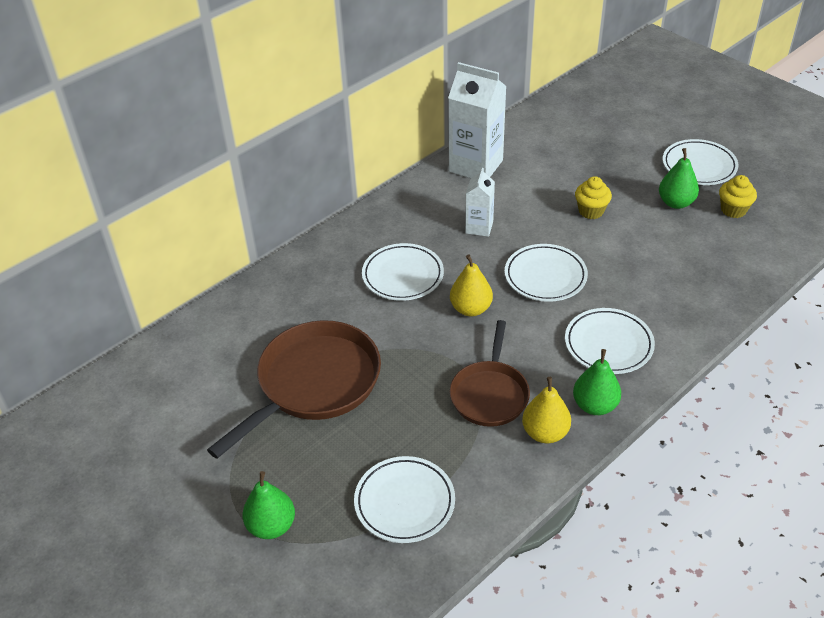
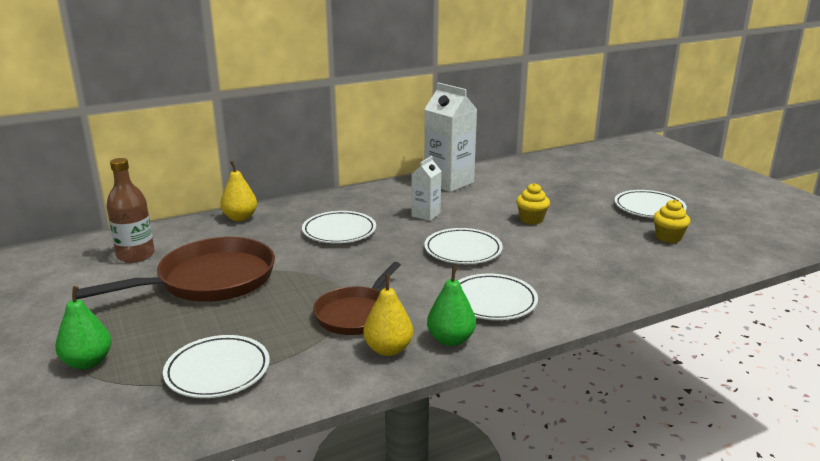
camera: 15 degrees right, 20 degrees down
yellow pear [450,254,493,316] -> yellow pear moved to [220,161,257,221]
green pear [659,148,699,209] -> none
none -> brown bottle [106,158,155,263]

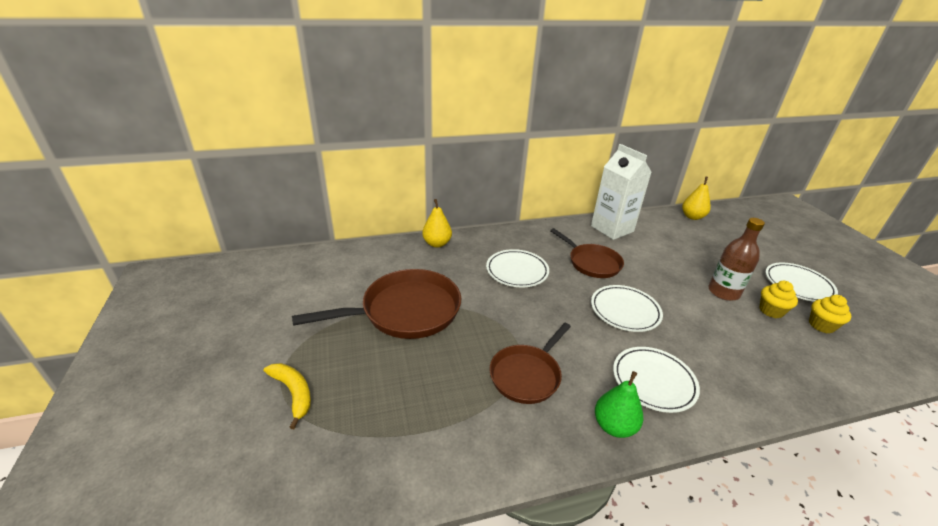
camera: 10 degrees right, 10 degrees up
green pear [55,286,112,370] -> yellow banana [264,363,311,429]
brown bottle [106,158,155,263] -> brown bottle moved to [708,218,765,301]
white plate [163,335,270,398] -> none
yellow pear [363,275,413,356] -> yellow pear moved to [682,177,711,220]
white carton [411,156,441,221] -> brown pan [550,228,624,278]
yellow cupcake [516,183,550,225] -> yellow cupcake moved to [760,281,798,318]

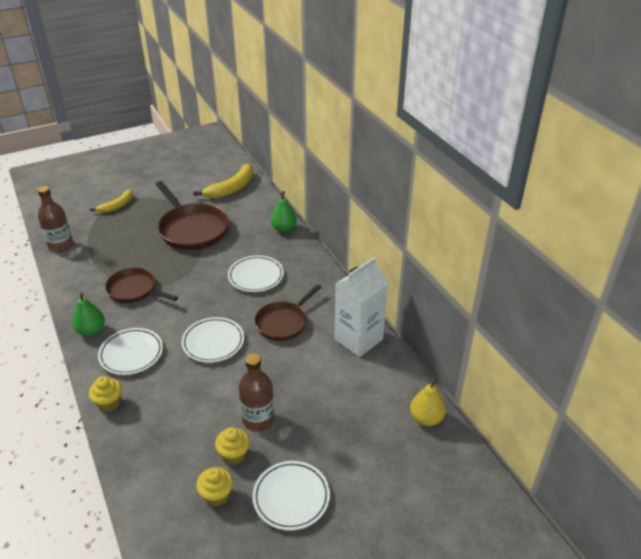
camera: 80 degrees right, 5 degrees up
yellow pear [422,199,452,248] -> green pear [271,191,297,233]
none -> brown bottle [38,186,73,252]
none -> yellow cupcake [89,376,122,412]
none -> yellow banana [193,164,253,199]

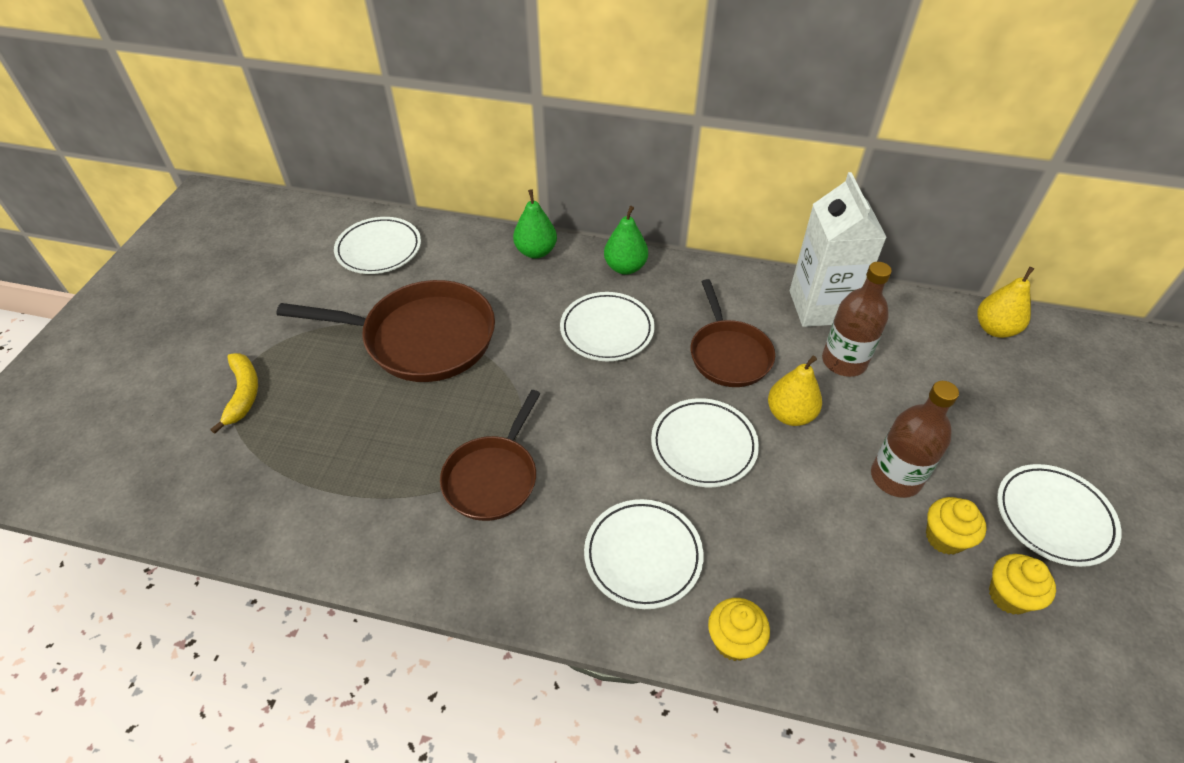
camera: 50 degrees left, 10 degrees up
brown bottle [38,186,73,252] -> brown bottle moved to [822,262,892,377]
green pear [72,292,105,336] -> green pear moved to [604,206,648,274]
brown pan [105,268,178,303] -> brown pan turned 45 degrees counterclockwise [440,390,541,521]
yellow banana [193,164,253,199] -> white plate [334,217,421,274]
none -> yellow pear [768,356,822,426]

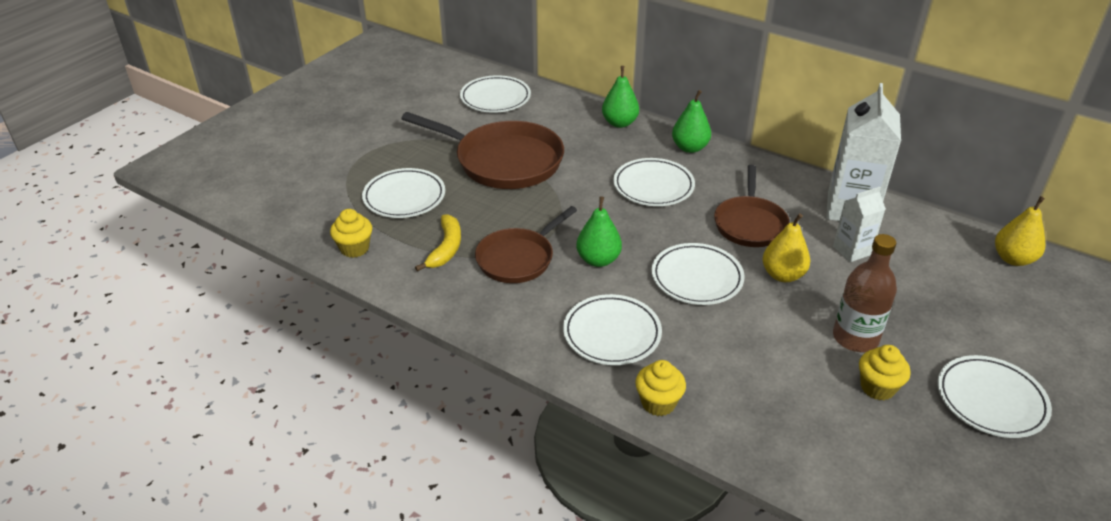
camera: 20 degrees right, 10 degrees down
yellow banana [210,353,258,434] -> yellow banana moved to [415,214,461,271]
brown bottle [822,262,892,377] -> white carton [833,187,886,262]
yellow cupcake [989,554,1056,615] -> yellow cupcake moved to [330,209,372,258]
none -> white plate [362,168,445,218]
none -> green pear [576,196,622,267]

